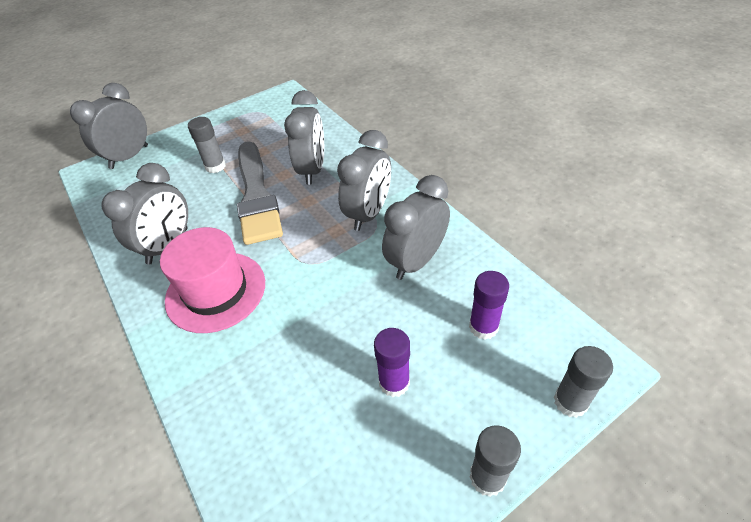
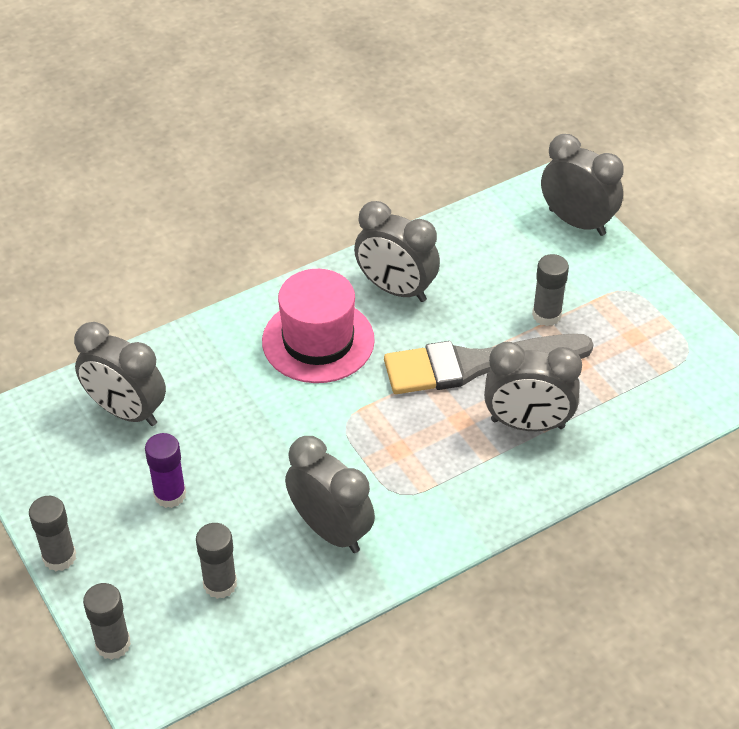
camera: 90 degrees right, 0 degrees up
grey clock [337,130,391,231] -> grey clock moved to [74,322,166,426]
purple glue stick [469,271,509,340] -> grey glue stick [196,523,237,599]

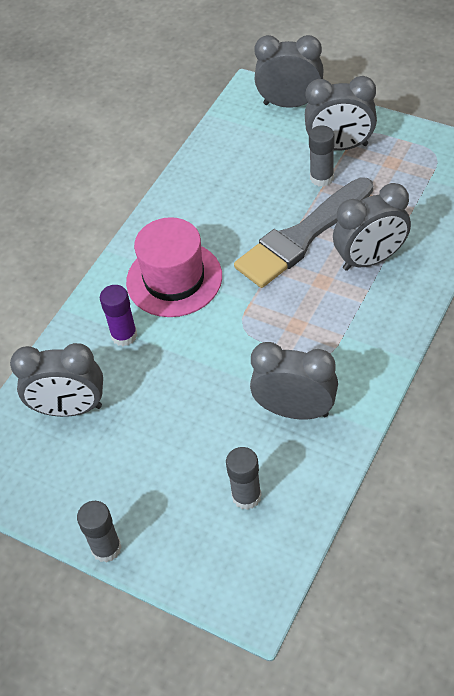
camera: 25 degrees left, 5 degrees up
grey glue stick [83,583,131,660] -> none
purple glue stick [145,433,186,508] -> purple glue stick moved to [100,285,137,346]
grey clock [354,201,440,302] -> grey clock moved to [305,76,377,151]

